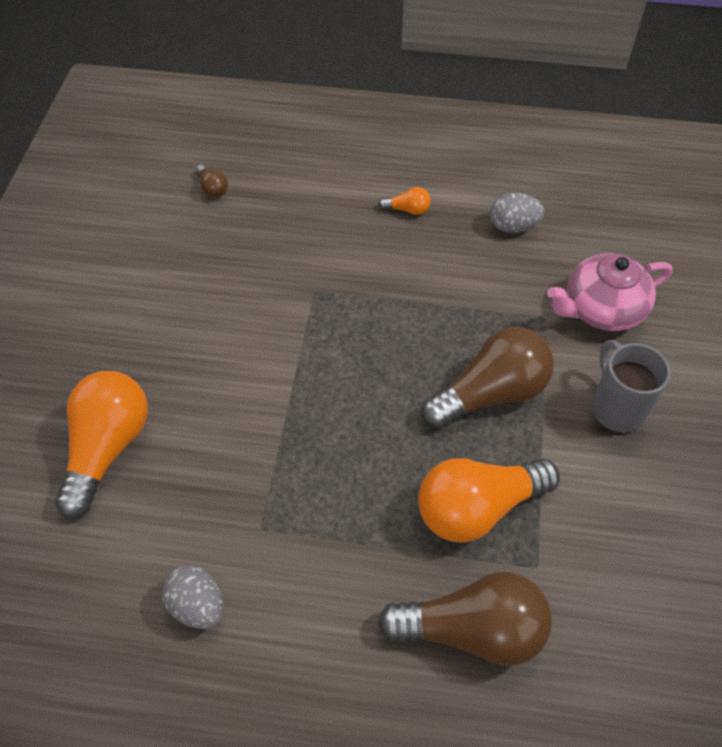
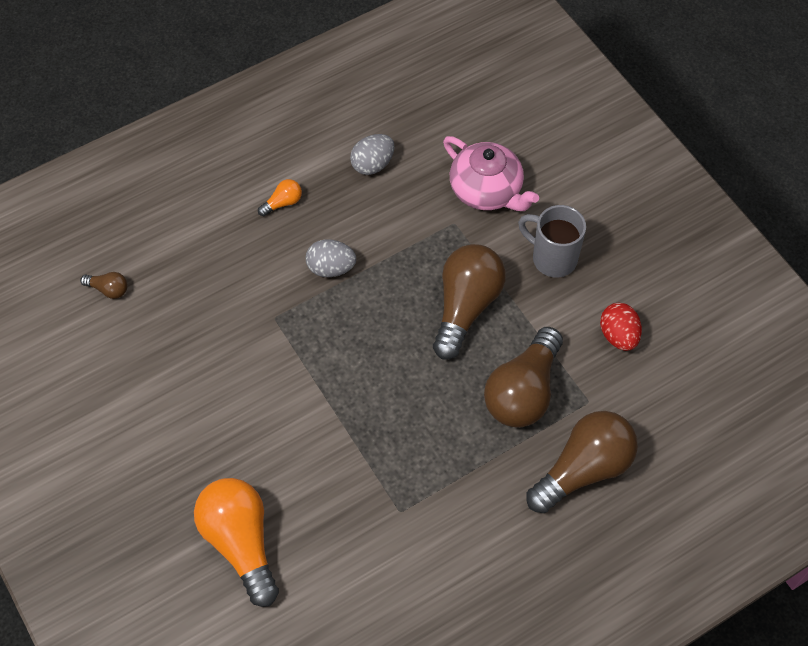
camera: 40 degrees left, 5 degrees up
grey egg [162,565,223,629] -> grey egg moved to [306,239,356,277]
orange light bulb [418,459,560,543] -> brown light bulb [484,327,563,428]
pink teapot [547,254,673,331] -> pink teapot turned 75 degrees counterclockwise [443,136,539,211]
none -> red egg [600,303,642,351]

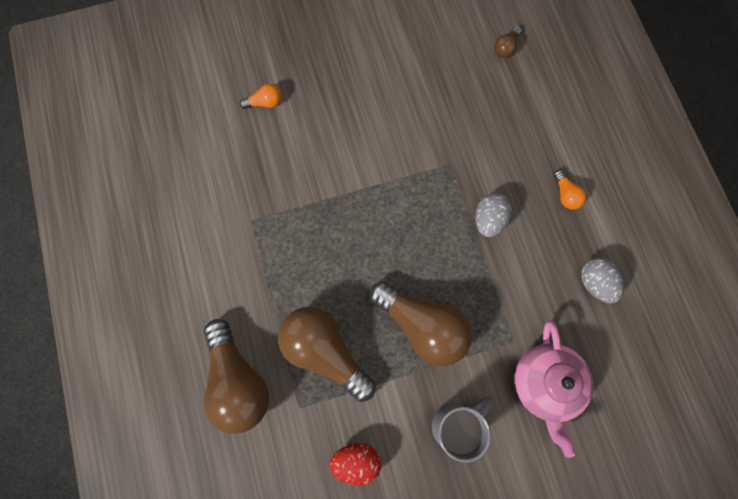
camera: 105 degrees right, 15 degrees up
orange light bulb [194,478,279,607] -> orange light bulb [239,84,281,109], size x0.43
pink teapot [443,136,539,211] -> pink teapot turned 60 degrees counterclockwise [515,321,594,458]

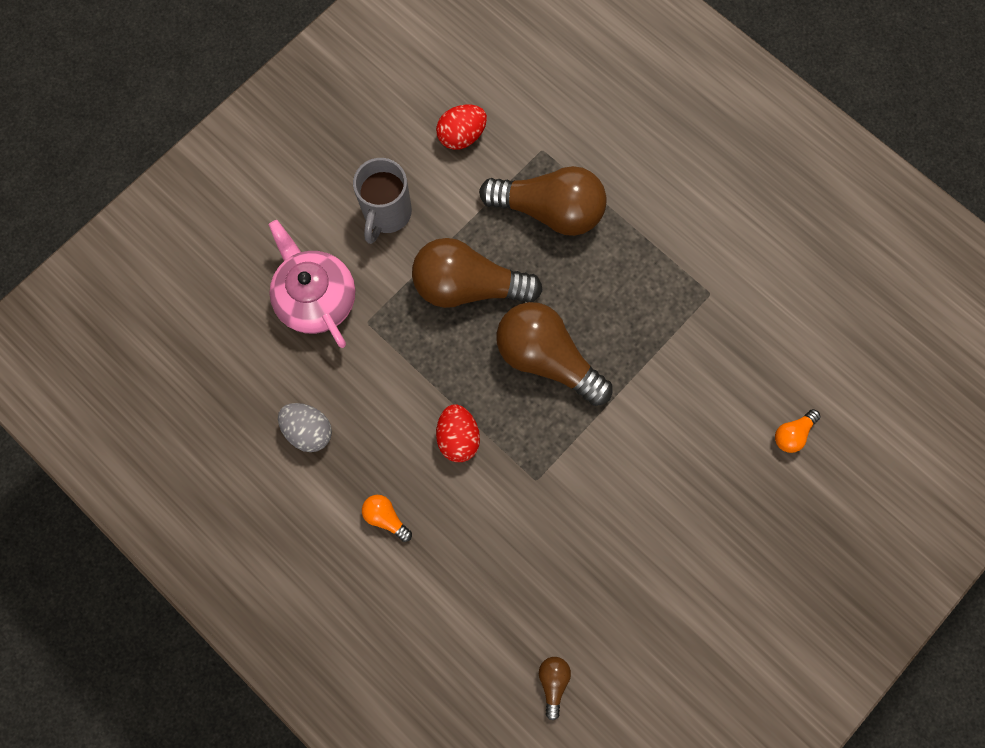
camera: 150 degrees right, 0 degrees up
brown light bulb [203,319,269,433] -> brown light bulb moved to [496,302,612,406]
grey egg [475,193,512,237] -> red egg [436,404,480,462]

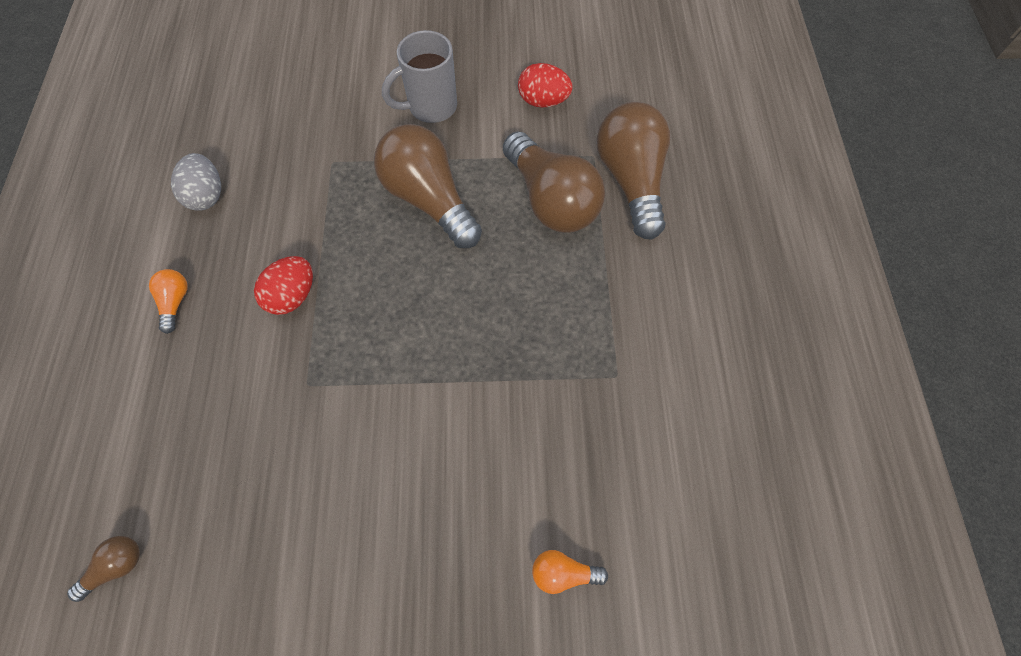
camera: 45 degrees right, 10 degrees down
pink teapot [268,220,355,348] -> none
brown light bulb [496,302,612,406] -> brown light bulb moved to [596,102,670,240]

